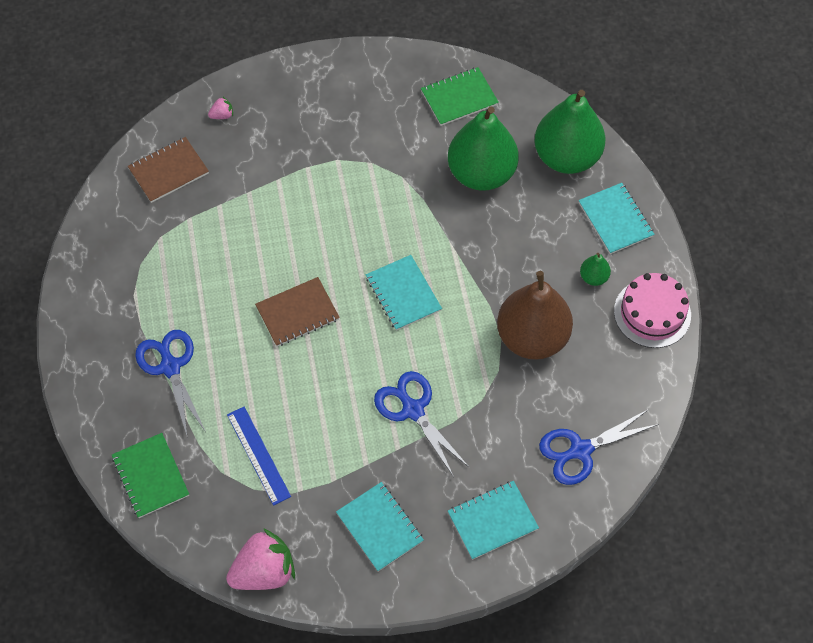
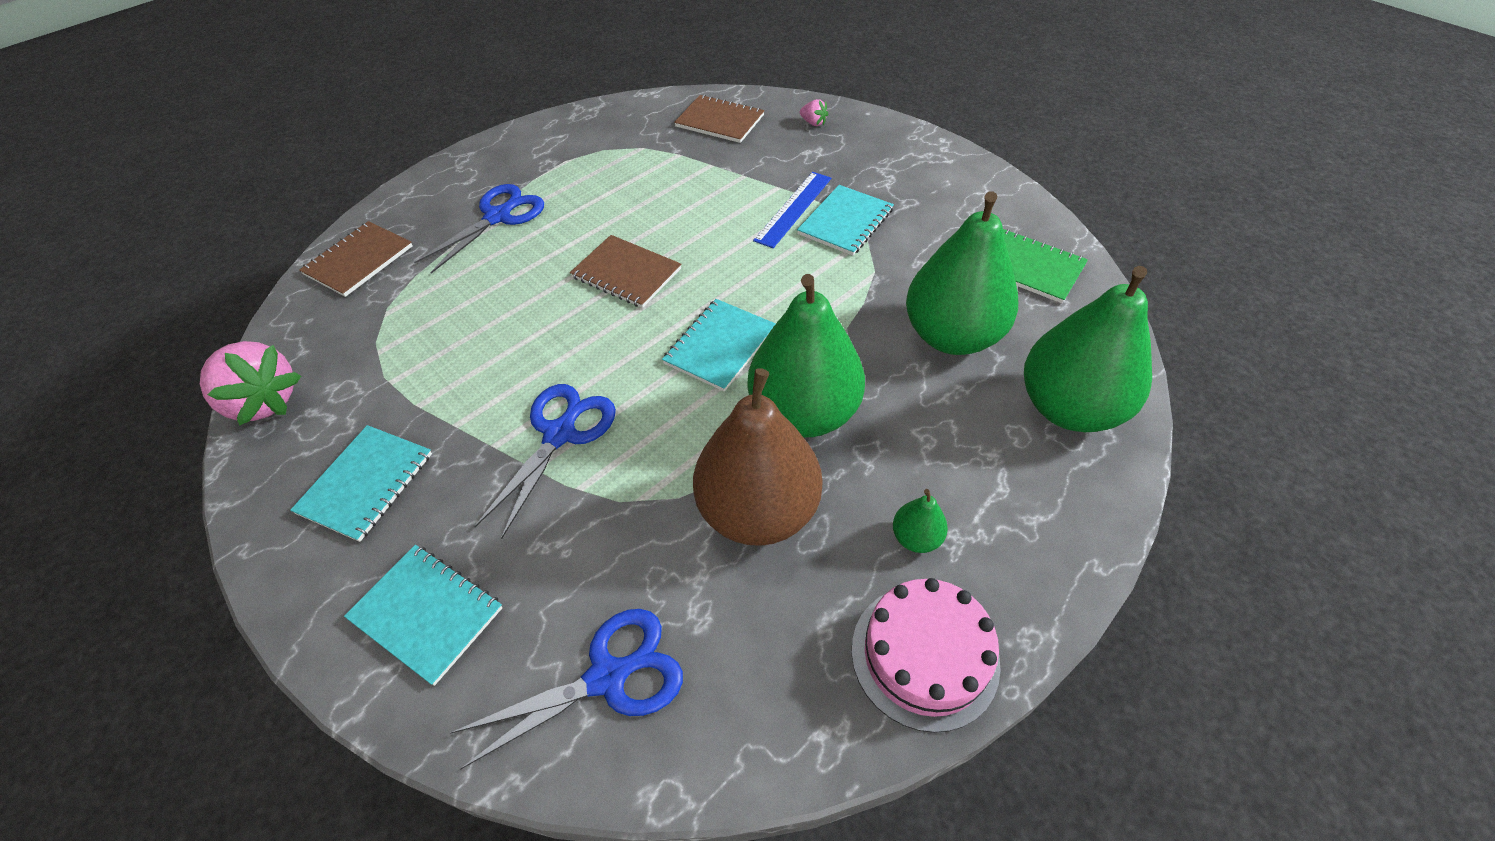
camera: 60 degrees right, 10 degrees down
green notebook [112,433,189,518] -> brown notebook [299,221,412,297]
blue ruler [227,407,291,505] -> blue ruler moved to [753,172,831,248]
blue scissors [539,409,659,485] -> blue scissors turned 120 degrees clockwise [450,609,683,769]
turquoise notebook [578,183,655,254] -> turquoise notebook moved to [797,185,894,256]
none -> green pear [748,274,865,438]

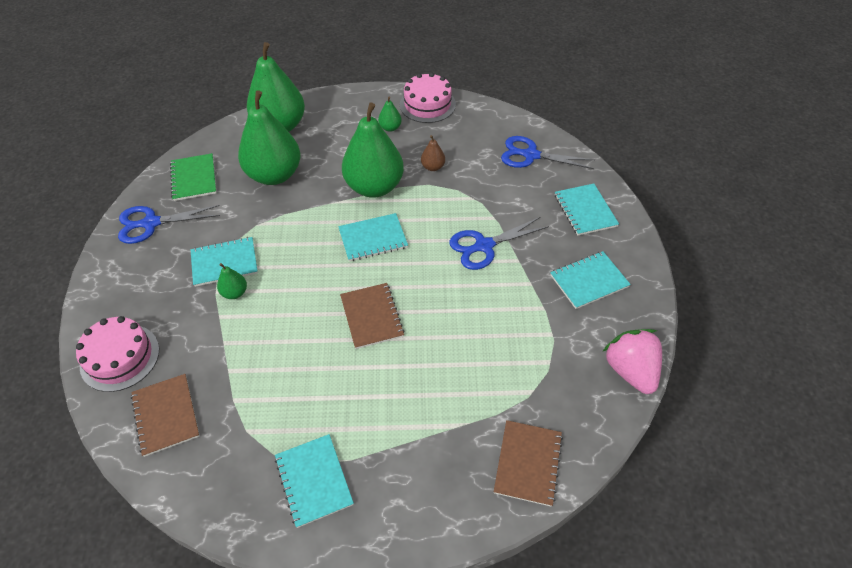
camera: 140 degrees left, 0 degrees up
brown notebook [299,221,412,297] -> brown notebook turned 60 degrees counterclockwise [494,420,563,507]
blue scissors [414,184,544,274] -> blue scissors moved to [118,205,220,244]
brown pear [693,368,822,546] -> brown pear [421,135,445,171], size x0.42
blue ruler [753,172,831,248] -> green pear [217,263,247,299]
pink strawberry [800,99,828,126] -> pink cake [76,316,159,392]
none -> turquoise notebook [275,434,354,528]

